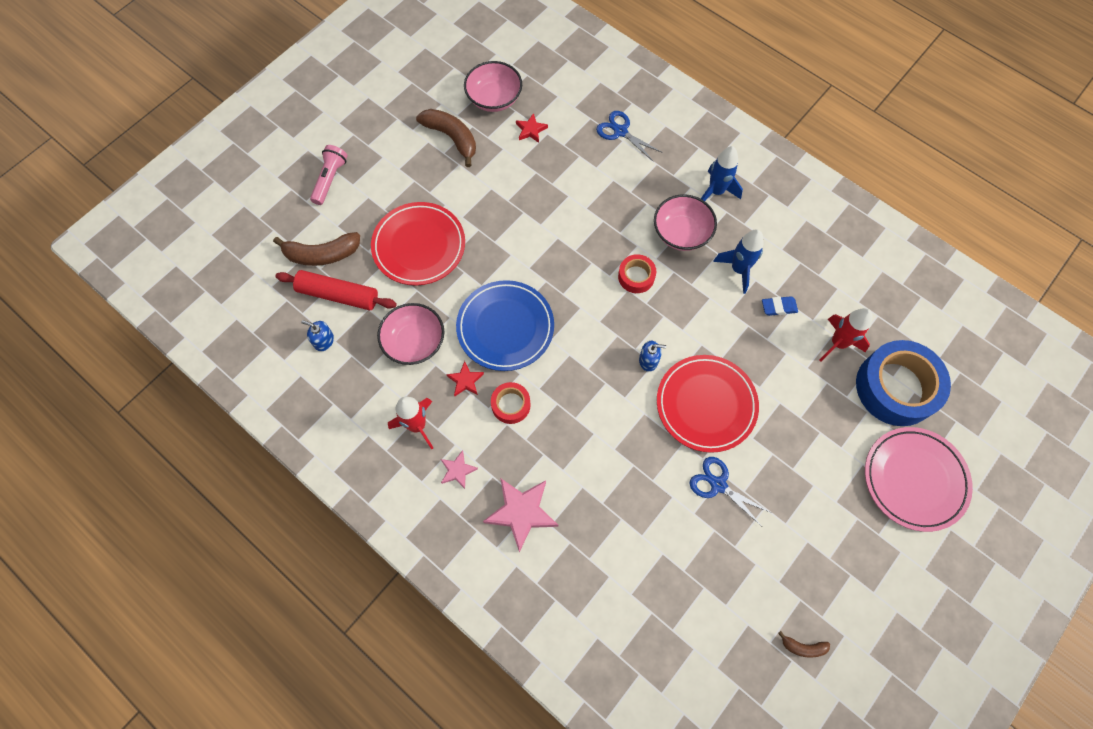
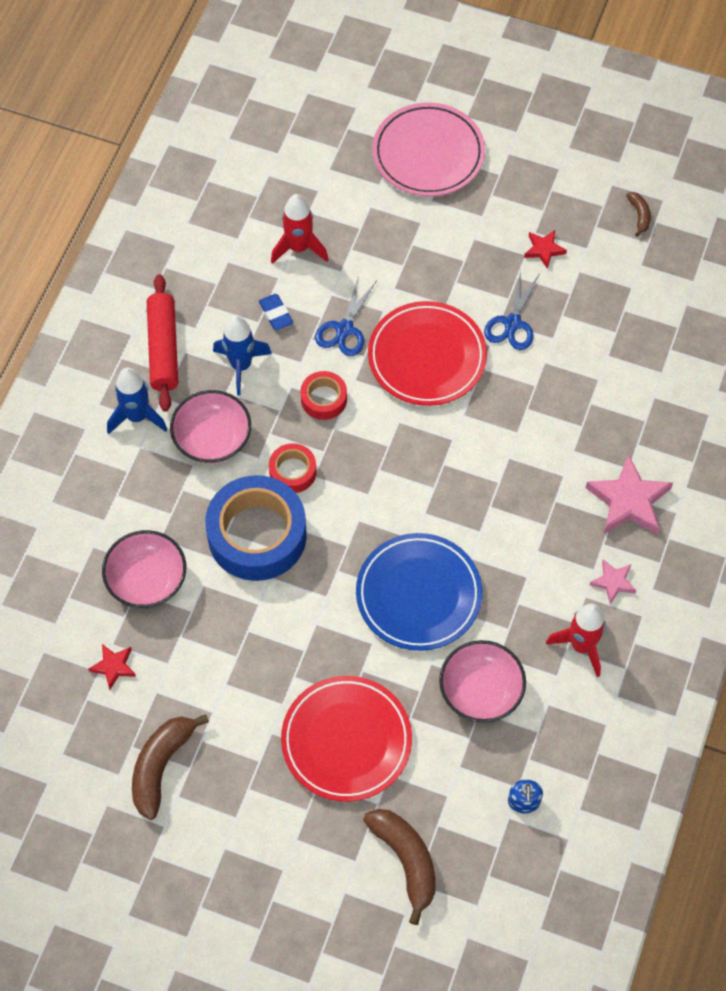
camera: 110 degrees left, 5 degrees down
red rolling pin [275,270,397,310] -> red rolling pin moved to [147,274,178,412]
pink flashlight [310,145,348,205] -> none
red star [446,361,484,396] -> red star moved to [524,230,567,269]
pink bowl [464,61,522,112] -> pink bowl moved to [102,530,186,608]
red tape [491,382,530,424] -> red tape moved to [300,371,347,420]
blue scissors [596,111,663,161] -> blue scissors moved to [315,275,377,356]
blue soap dispenser [639,341,666,372] -> none
blue tape [856,340,951,426] -> blue tape moved to [205,475,307,581]

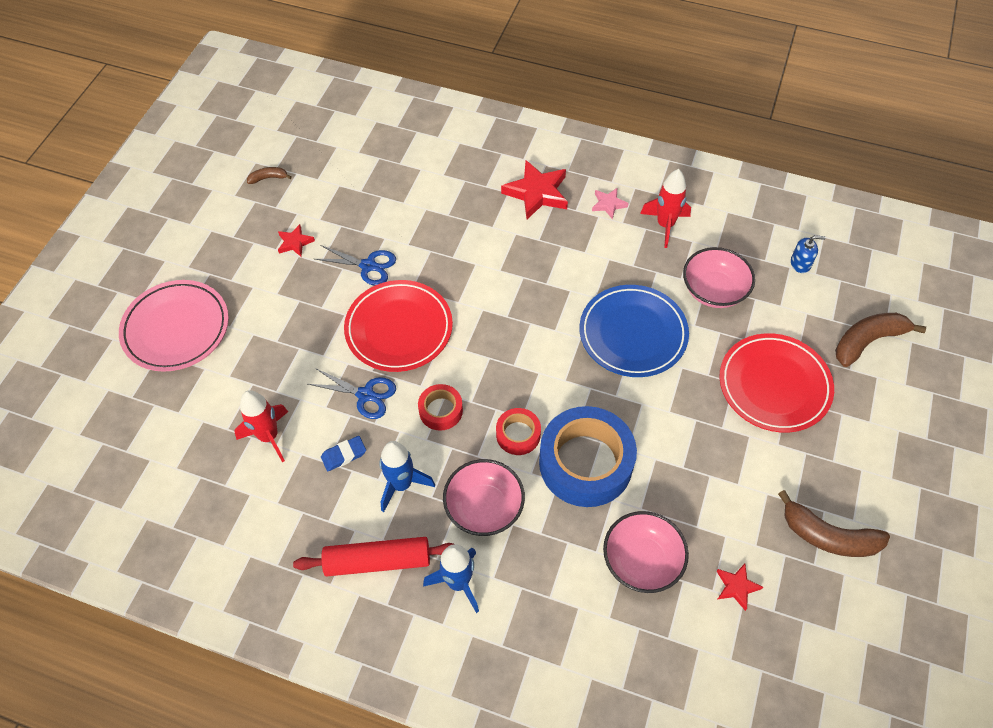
camera: 90 degrees left, 5 degrees down
pink star [586,454,673,535] -> red star [501,160,568,219]

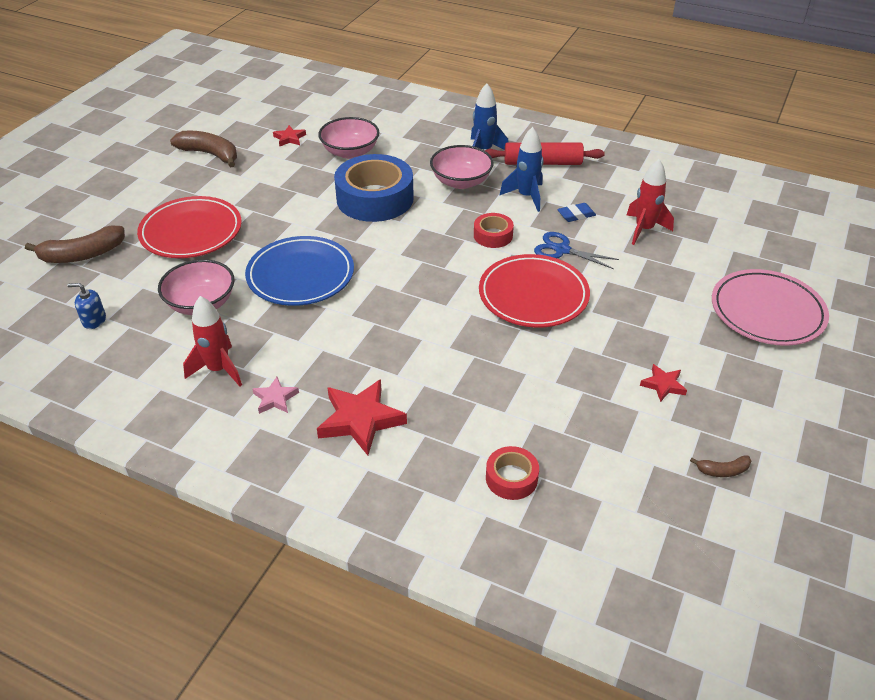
camera: 175 degrees left, 15 degrees down
blue scissors [315,245,396,286] -> none
red tape [496,408,541,455] -> red tape moved to [486,446,539,500]

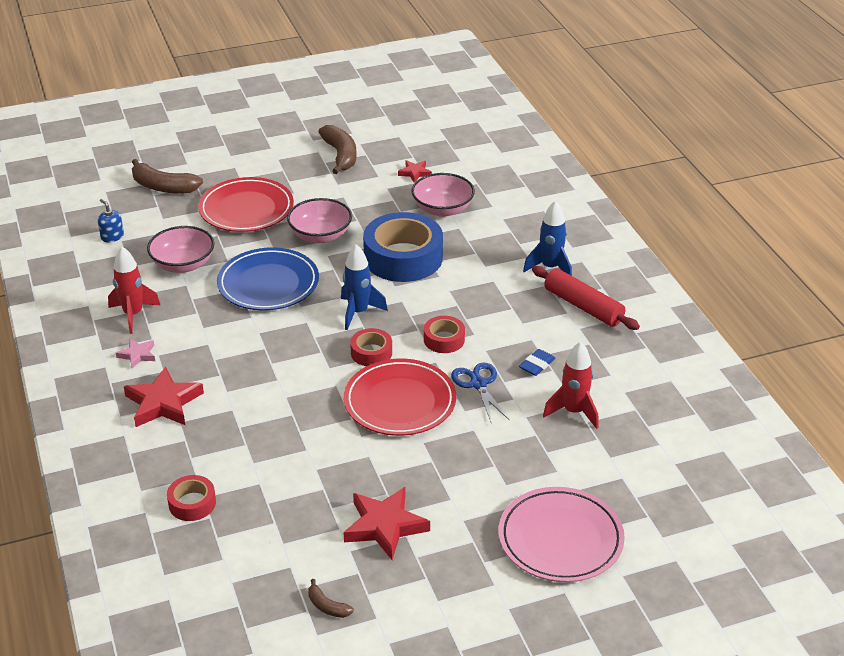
camera: 45 degrees right, 5 degrees down
pink bowl [430,145,494,189] -> pink bowl moved to [287,198,352,243]
blue rocket [499,127,543,212] -> blue rocket moved to [341,244,388,330]
blue eraser [557,203,596,222] -> blue eraser turned 75 degrees counterclockwise [519,349,555,376]
red star [640,364,687,402] -> red star [343,487,430,560], size x1.89
none -> red tape [350,328,392,366]

